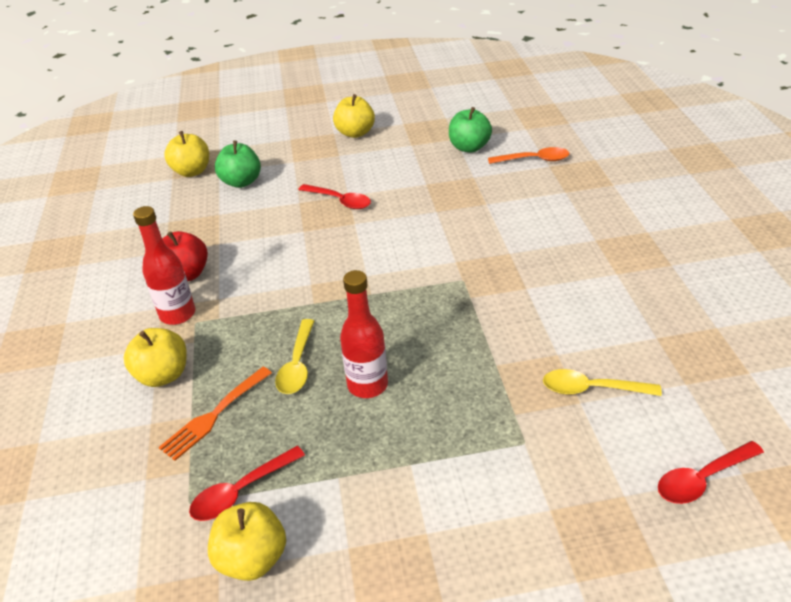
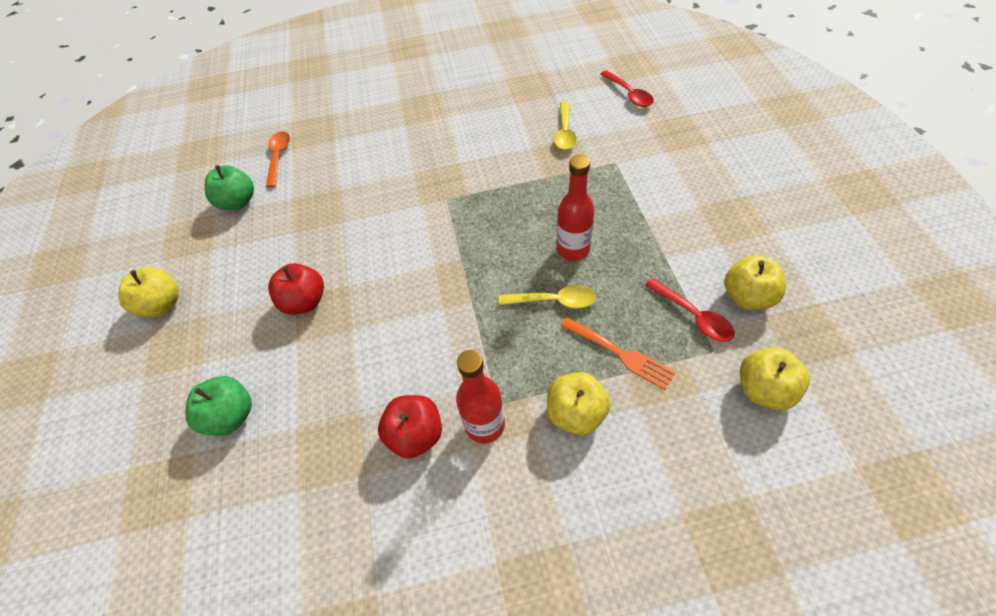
camera: 90 degrees left, 15 degrees up
yellow apple [164,131,209,177] -> yellow apple moved to [740,348,809,410]
red spoon [298,184,371,209] -> red apple [268,263,324,315]

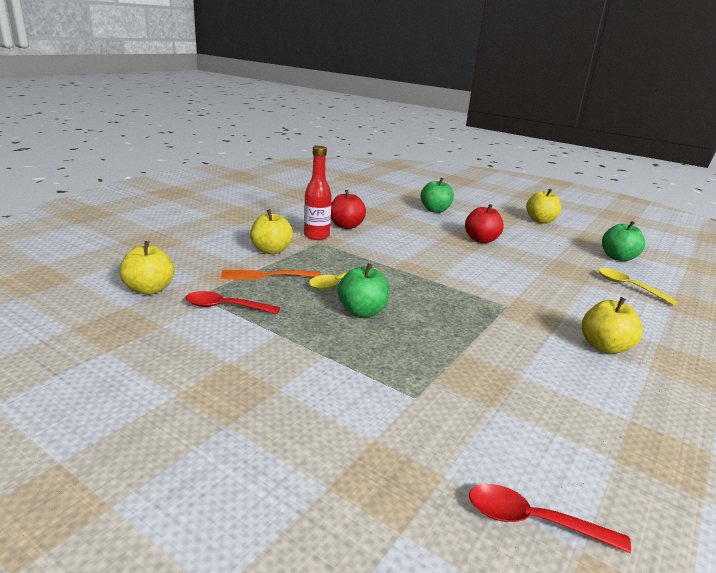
camera: 130 degrees right, 30 degrees down
orange spoon [266,131,290,188] -> none
yellow spoon [554,102,577,150] -> yellow spoon moved to [599,268,678,305]
red bottle [557,155,595,261] -> green apple [338,263,389,317]
yellow apple [724,255,786,310] -> yellow apple moved to [582,297,643,354]

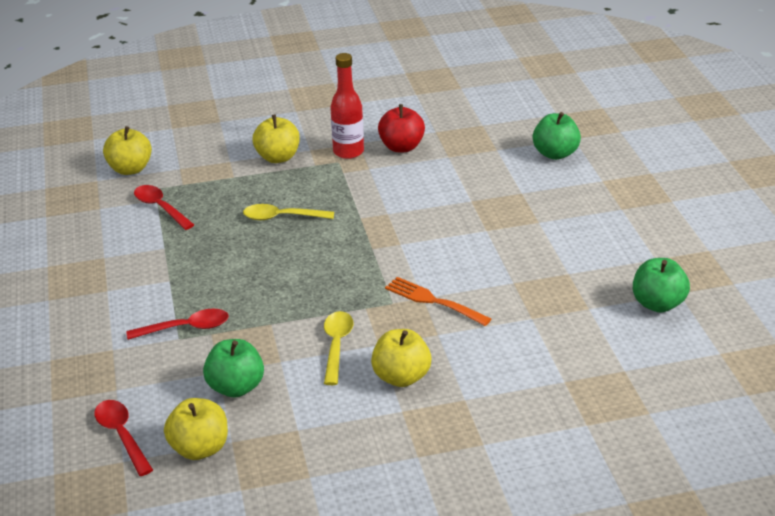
camera: 45 degrees right, 10 degrees up
orange fork [220,270,320,280] -> orange fork moved to [385,277,491,326]
green apple [338,263,389,317] -> green apple moved to [203,339,264,397]
red apple [465,204,504,243] -> none
yellow apple [526,188,561,224] -> yellow apple moved to [164,398,228,460]
yellow spoon [599,268,678,305] -> yellow spoon moved to [324,311,353,385]
none -> red spoon [126,309,229,340]

